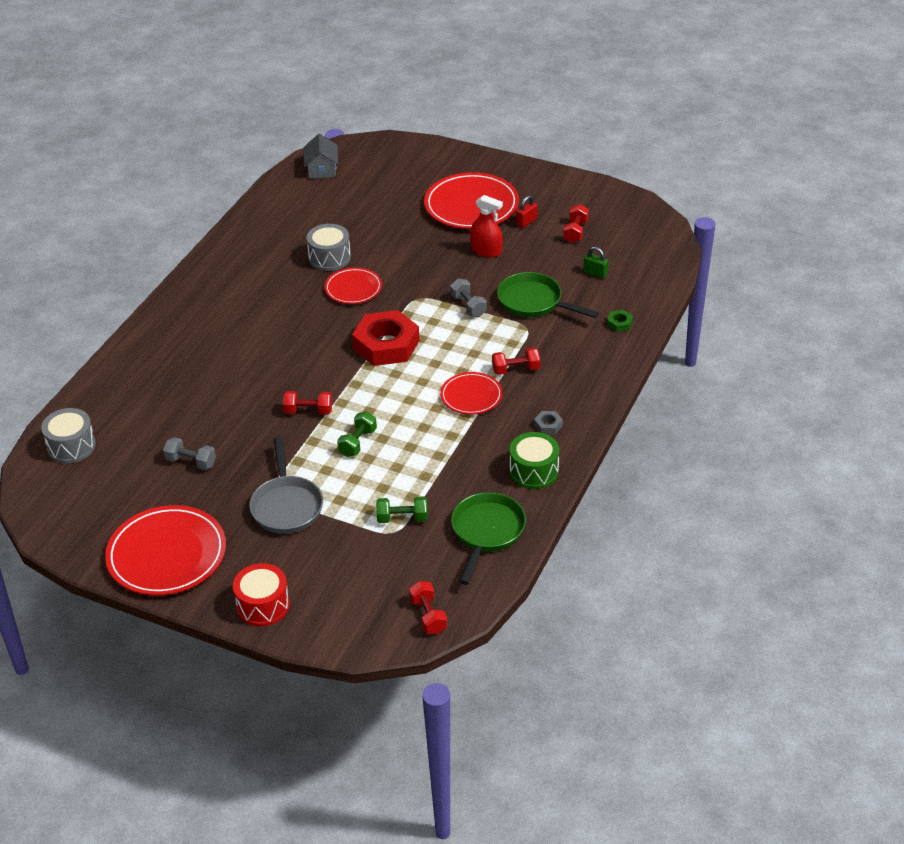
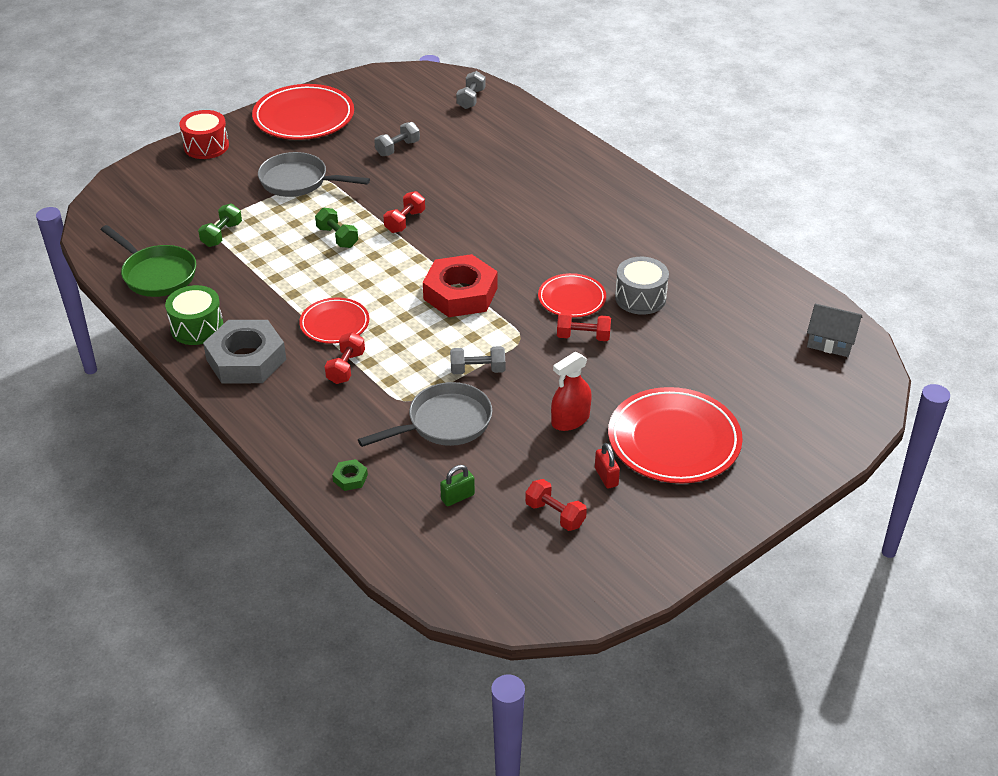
camera: 115 degrees right, 0 degrees up
grey drum [41,408,96,463] -> grey dumbbell [456,71,486,109]
red dumbbell [409,581,447,634] -> red dumbbell moved to [557,313,611,341]
green pan [497,272,599,318] -> grey pan [358,382,492,447]
grey nut [534,411,563,434] -> grey nut [203,320,286,384], size x2.49

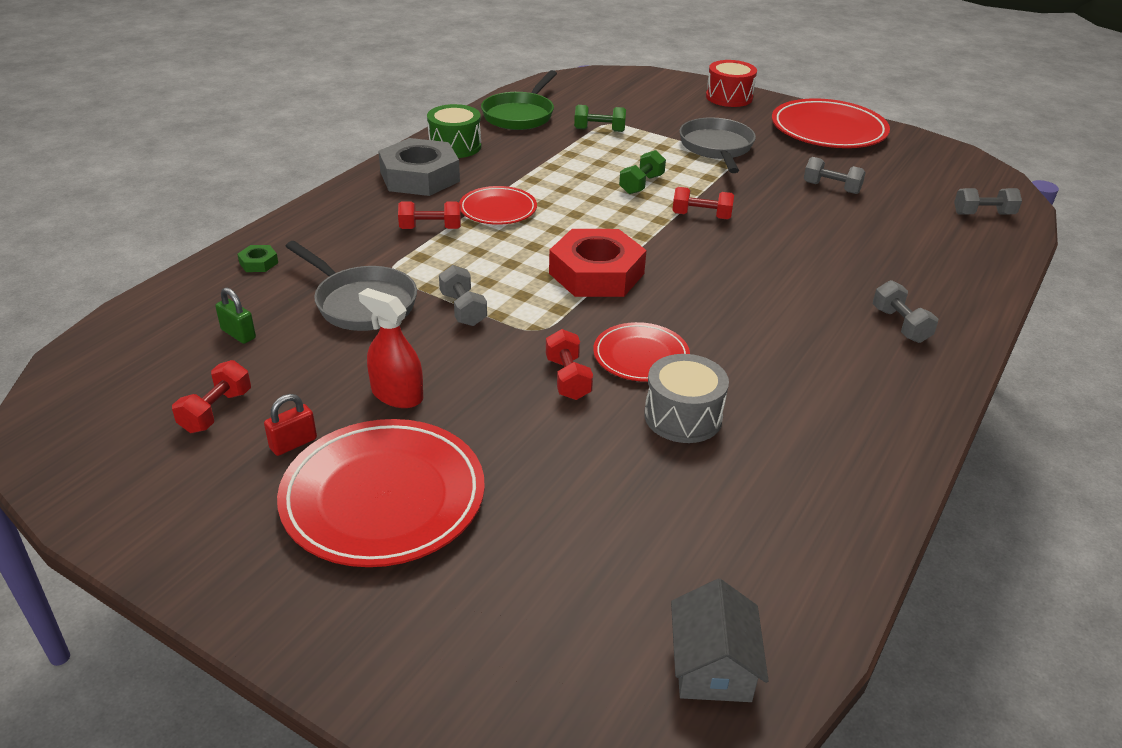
camera: 70 degrees right, 5 degrees down
none -> grey dumbbell [873,280,938,343]

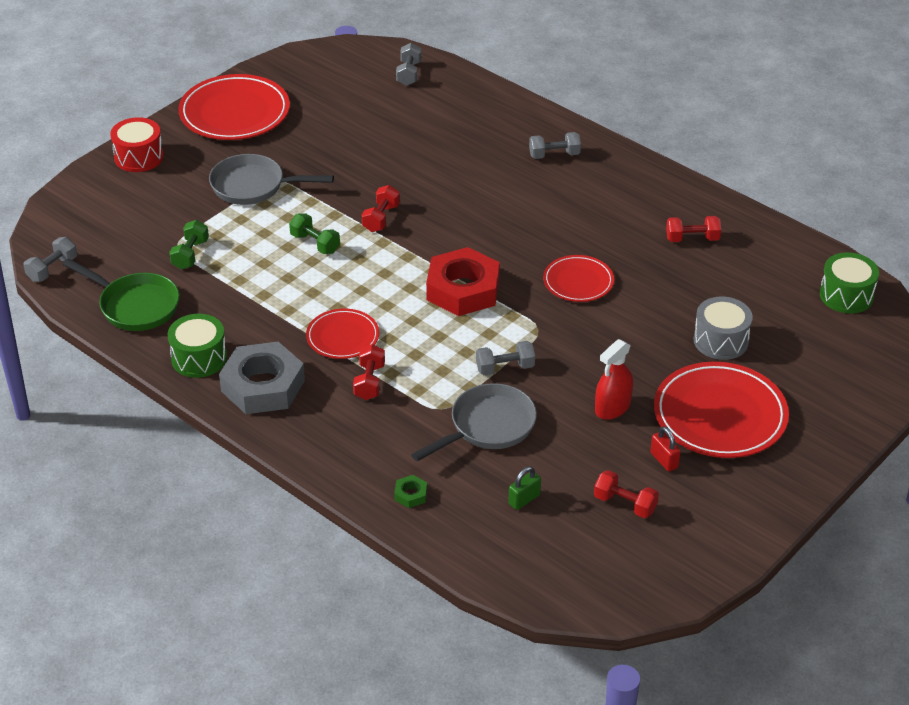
camera: 80 degrees left, 5 degrees up
red dumbbell [546,329,593,400] -> red dumbbell moved to [666,216,721,242]
grey drum [644,354,729,443] -> grey drum moved to [693,297,753,360]
grey house [671,579,769,702] -> green drum [820,252,879,314]
grey dumbbell [804,157,866,194] -> grey dumbbell moved to [23,237,77,282]

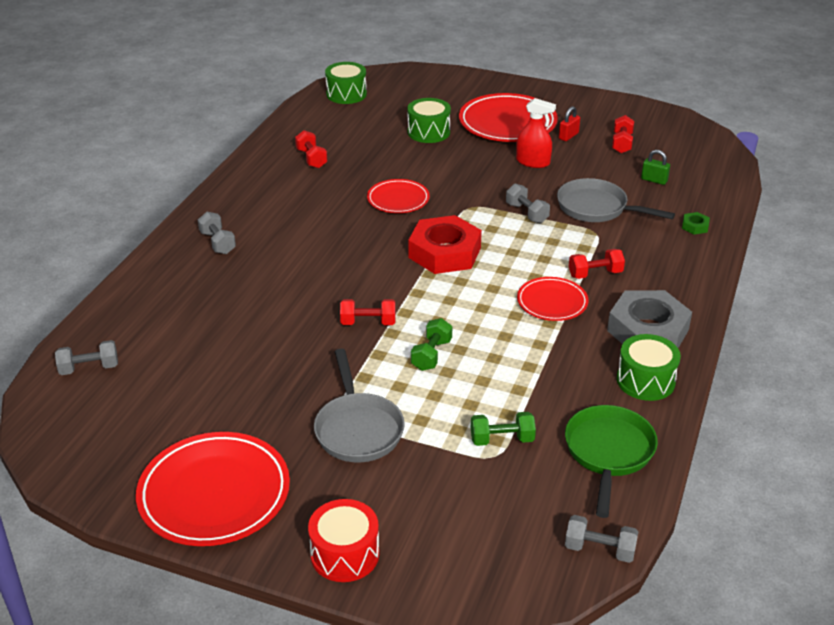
camera: 110 degrees left, 5 degrees down
grey drum [693,297,753,360] -> green drum [407,98,451,143]

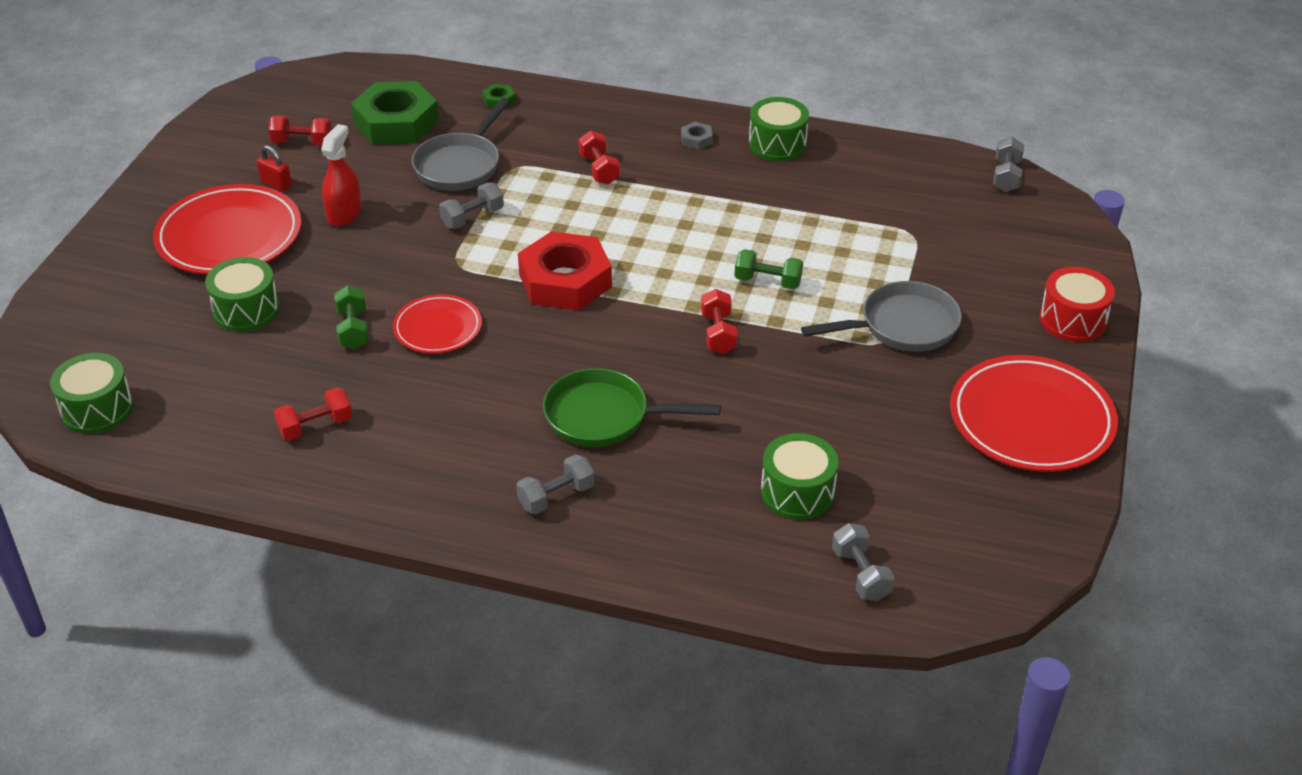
camera: 95 degrees left, 5 degrees up
green dumbbell [471,412,536,446] -> green dumbbell moved to [334,285,369,349]
red plate [517,277,588,321] -> none
green pan [565,405,658,518] -> green pan moved to [543,368,721,447]
grey nut [607,290,692,348] -> grey nut [681,122,713,150], size x0.40
green padlock [641,150,670,185] -> green nut [351,81,439,144]
none -> green drum [761,433,839,520]

